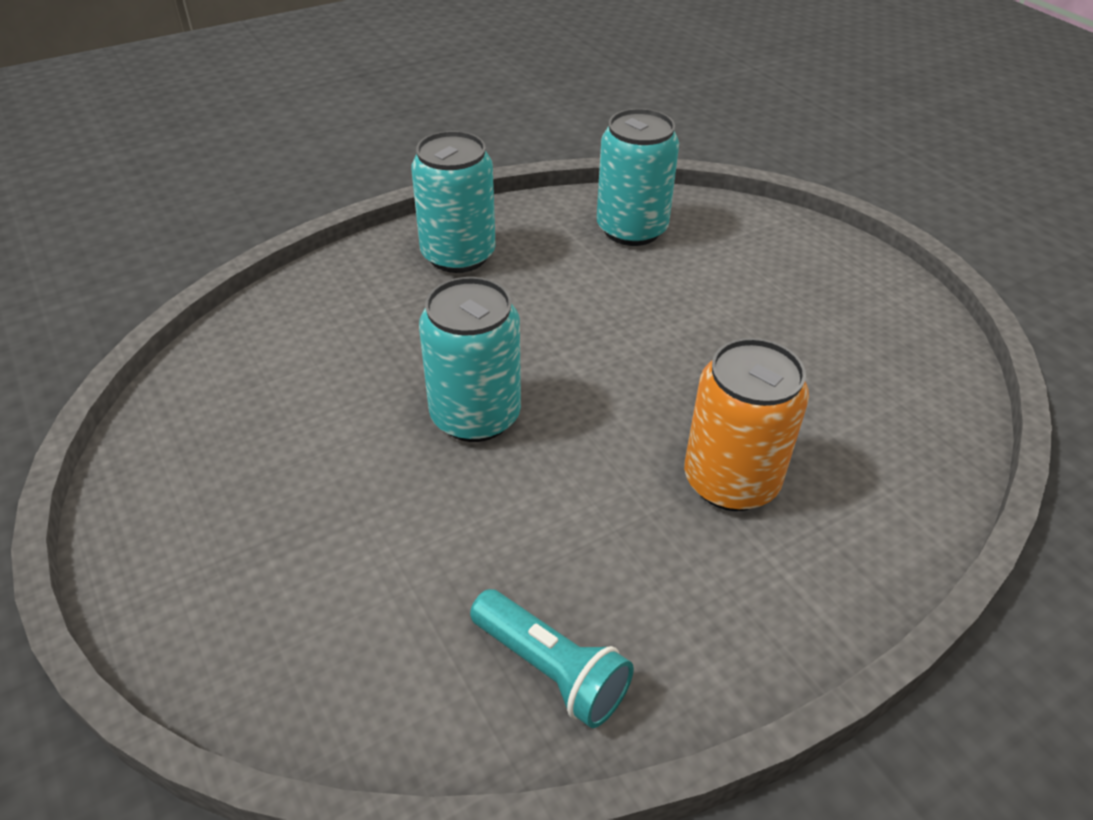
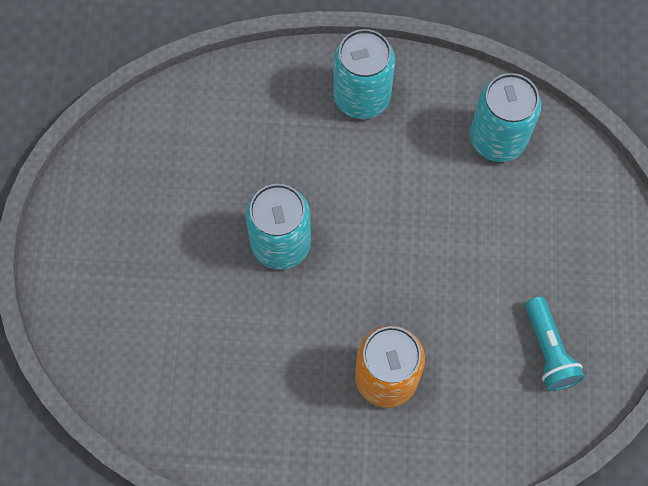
camera: 35 degrees right, 25 degrees up
turquoise flashlight [470,589,634,728] -> turquoise flashlight moved to [525,297,585,391]

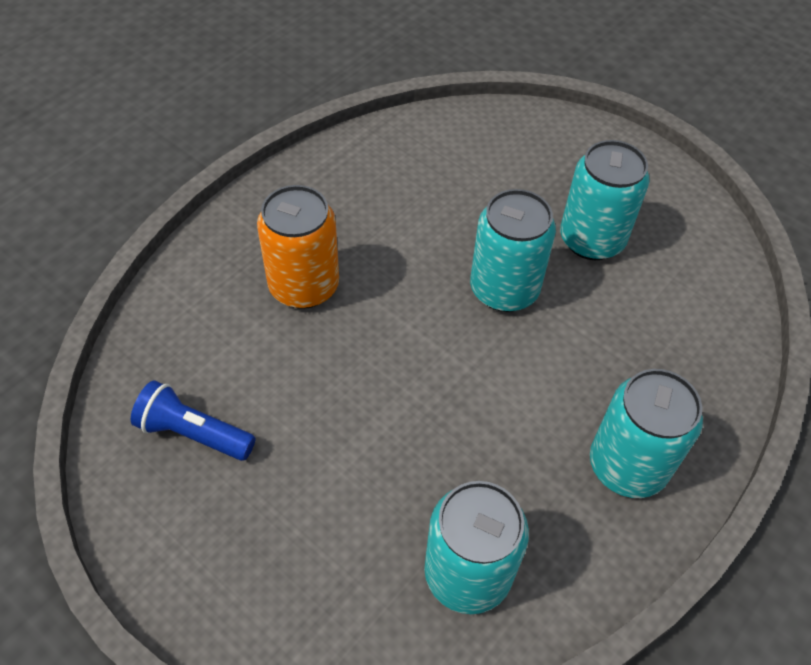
camera: 125 degrees right, 15 degrees down
turquoise flashlight [525,297,585,391] -> blue flashlight [131,380,256,461]
none -> turquoise can [560,140,650,260]

